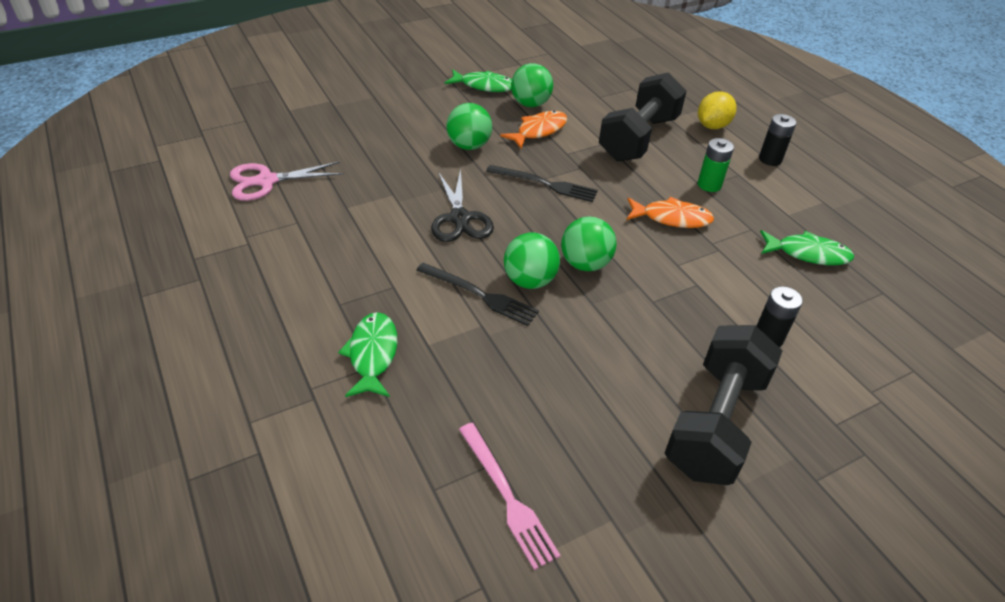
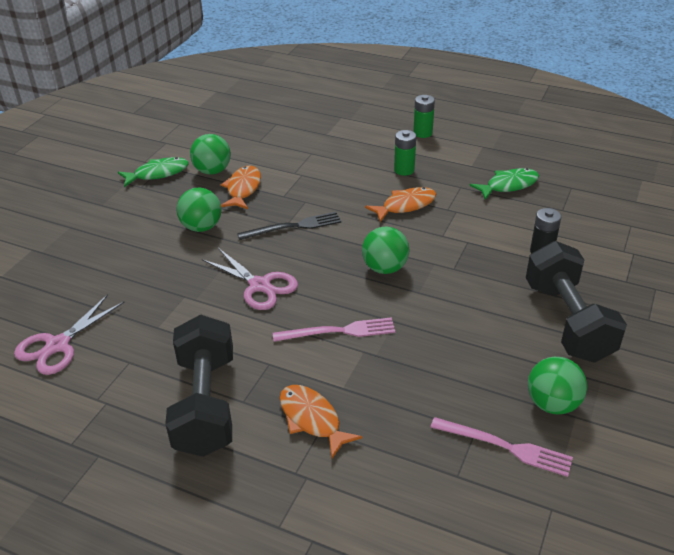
camera: 35 degrees left, 5 degrees down
green fish [338,312,397,397] -> orange fish [280,385,362,458]
black fork [416,263,539,326] -> pink fork [273,317,395,342]
black scissors [431,169,494,242] -> pink scissors [202,248,298,310]
green ball [504,233,560,289] -> green ball moved to [528,357,587,414]
black dumbbell [599,72,686,162] -> black dumbbell moved to [165,315,233,457]
yellow lemon [698,91,737,129] -> none
black battery [759,114,797,166] -> green battery [413,95,435,138]

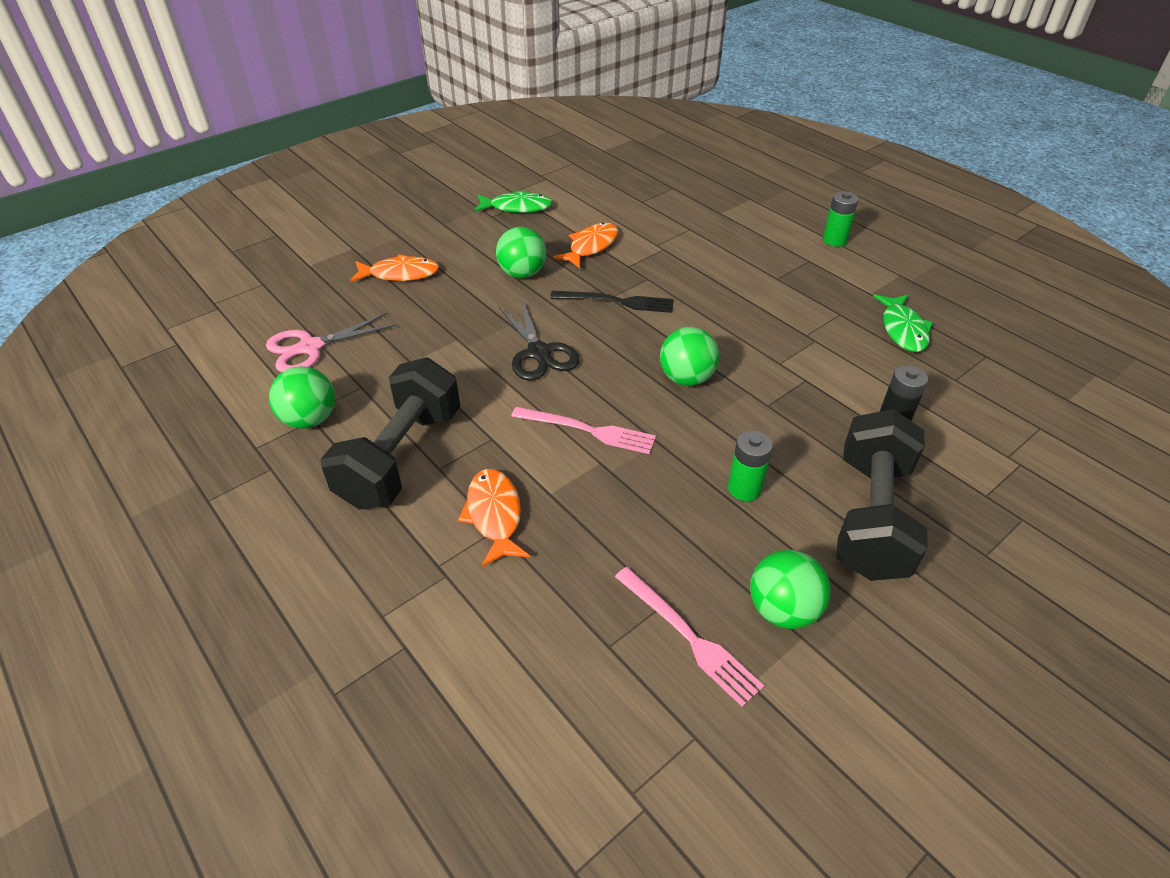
camera: 25 degrees right, 5 degrees up
green ball [190,134,231,175] -> green ball moved to [269,366,335,429]
pink scissors [202,248,298,310] -> black scissors [499,300,579,381]
orange fish [365,187,436,222] -> orange fish moved to [350,254,439,282]
green battery [394,130,416,176] -> green battery moved to [728,430,773,501]
green fish [470,168,539,200] -> green fish turned 90 degrees clockwise [873,294,933,352]

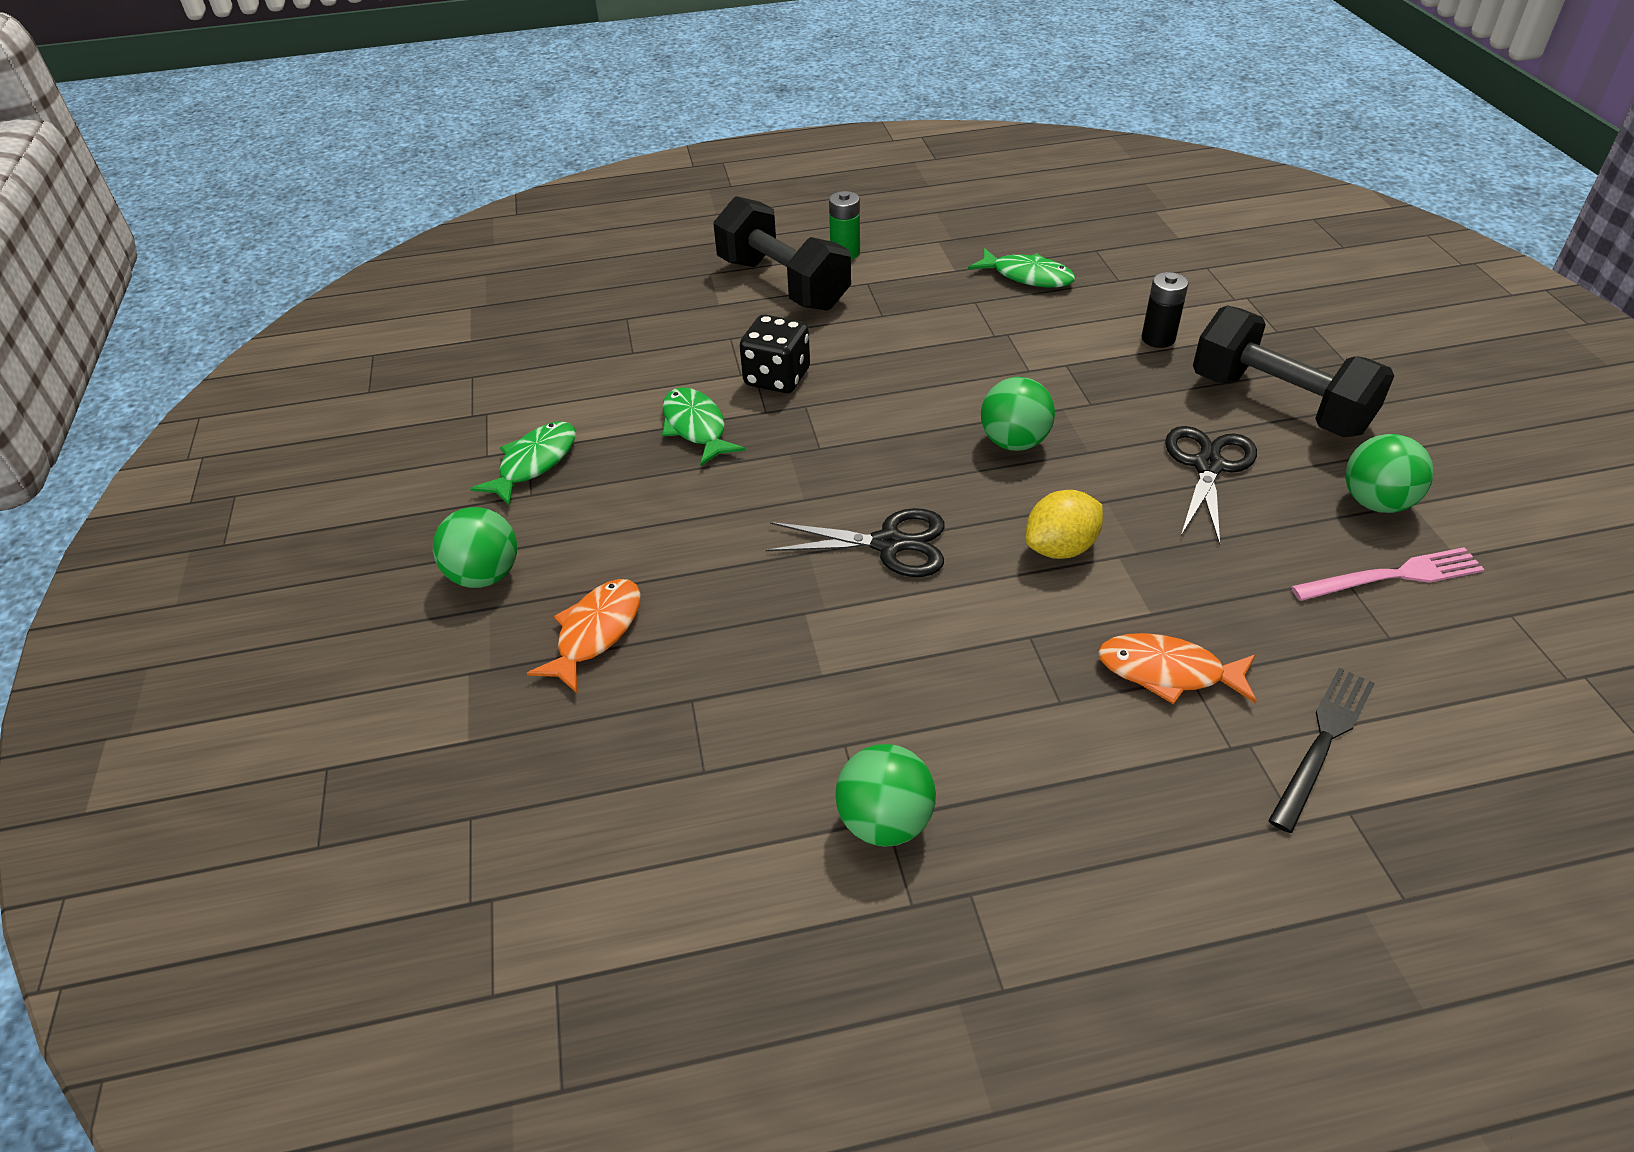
camera: 60 degrees left, 0 degrees up
pink scissors [266,313,396,372] -> none
black dumbbell [321,357,460,509] -> black dumbbell moved to [713,196,851,311]
green ball [496,227,546,278] -> green ball moved to [433,507,517,588]
pink fork [511,407,656,454] -> yellow lemon [1025,490,1103,559]
black fork [550,291,674,313] -> black fork moved to [1268,668,1375,833]
orange fish [553,222,618,269] -> green fish [662,387,745,466]
green battery [728,430,773,501] -> black scissors [1165,426,1257,545]
none -> black dice [740,315,810,393]

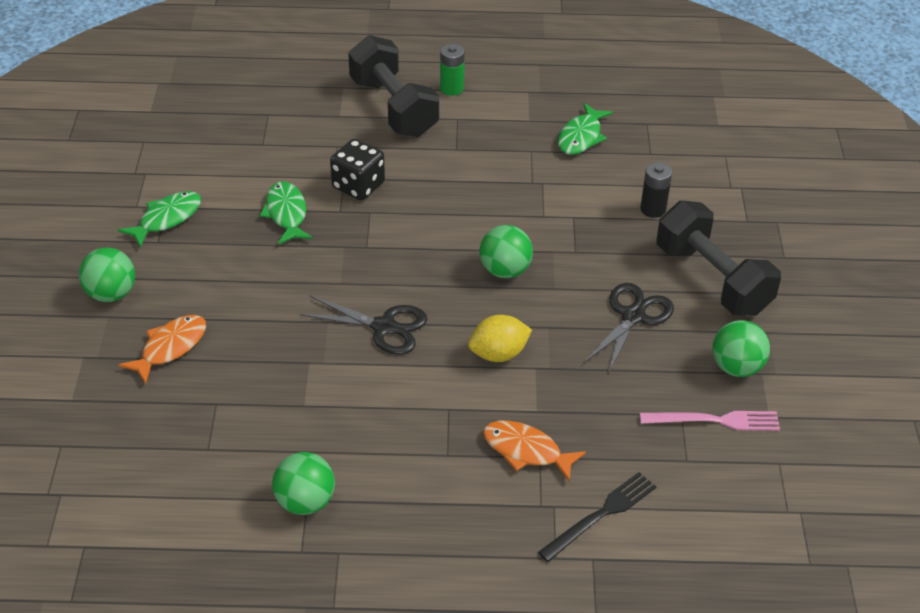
camera: 10 degrees right, 0 degrees up
green fish [968,248,1075,287] -> green fish turned 75 degrees clockwise [558,103,613,155]

